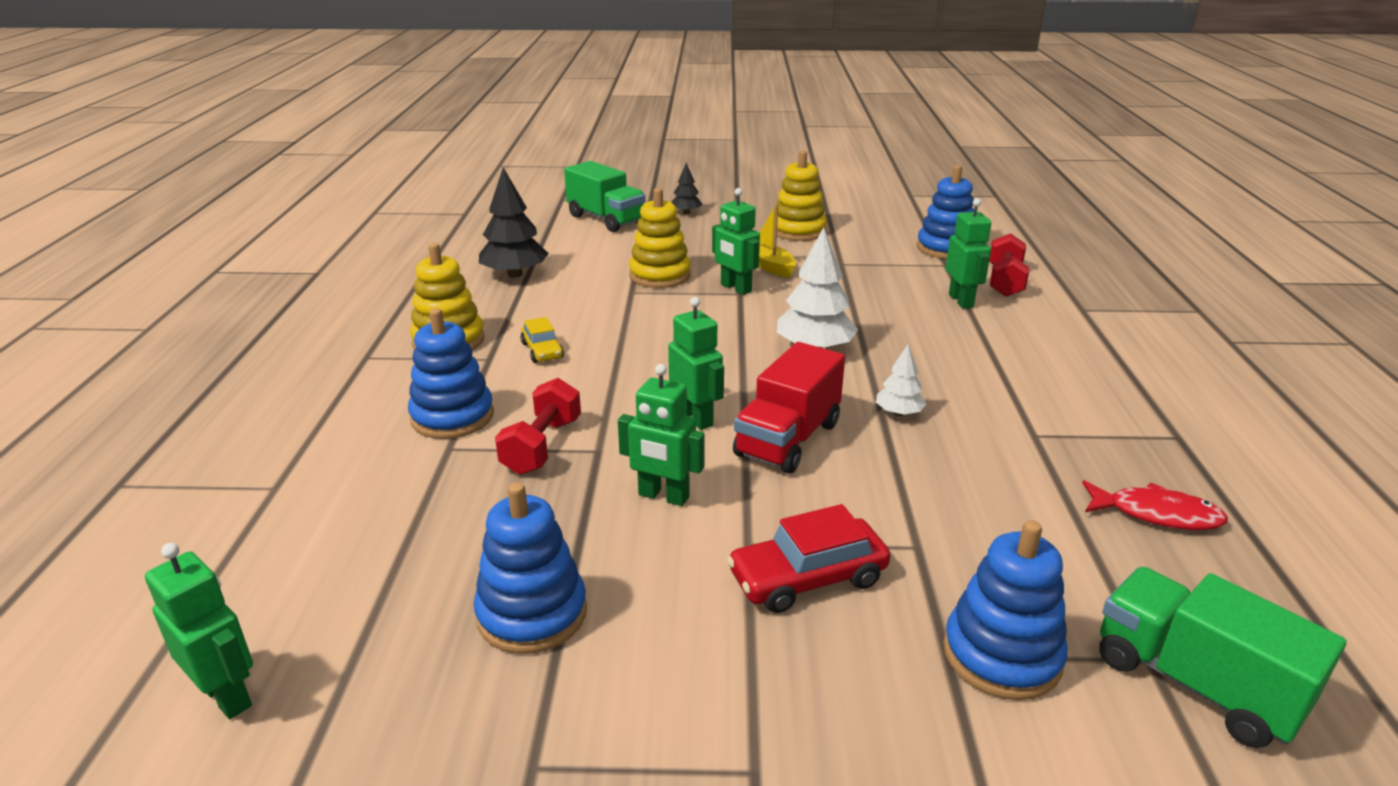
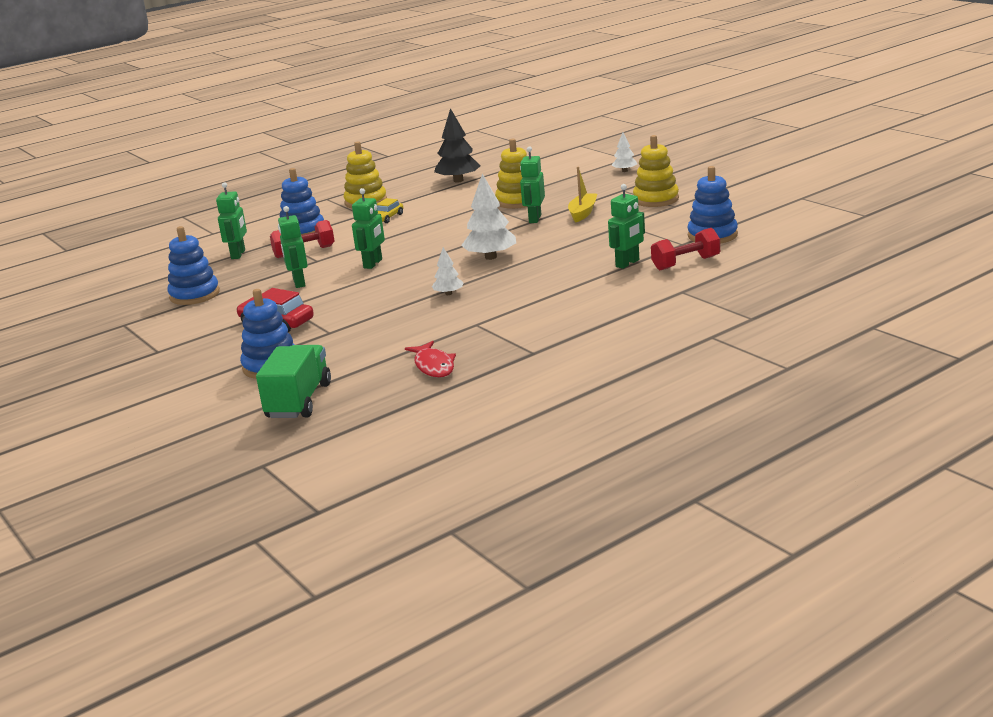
camera: 55 degrees right, 5 degrees down
green robot [145,543,253,719] -> green robot moved to [216,182,247,259]
green truck [564,161,646,232] -> none
black tree [671,163,703,214] -> white tree [612,132,637,172]
red truck [733,342,845,473] -> none

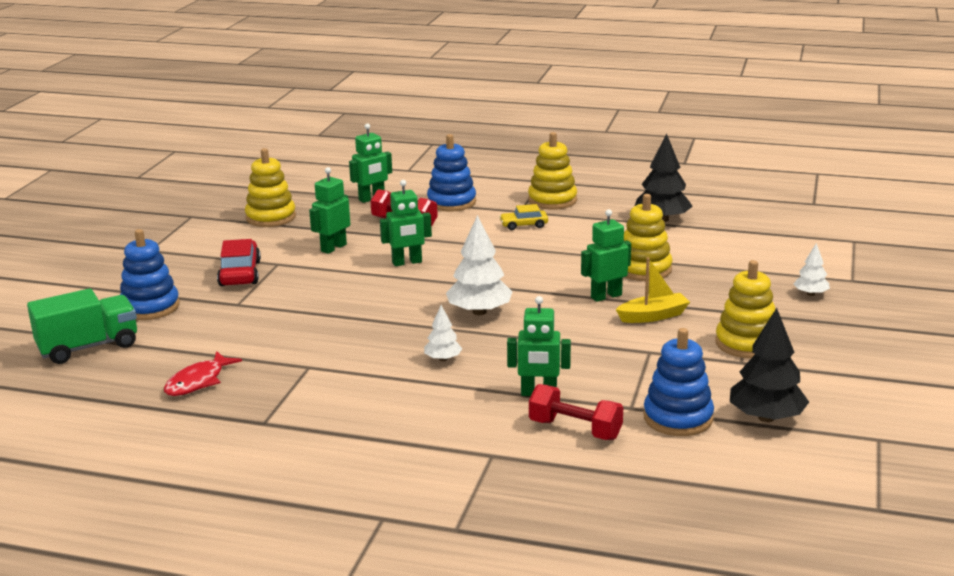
camera: 50 degrees right, 0 degrees up
blue stacking toy [168,226,220,305] -> yellow stacking toy [245,148,296,227]
white tree [432,247,464,295] -> white tree moved to [424,305,462,361]
none -> black tree [730,308,809,422]

